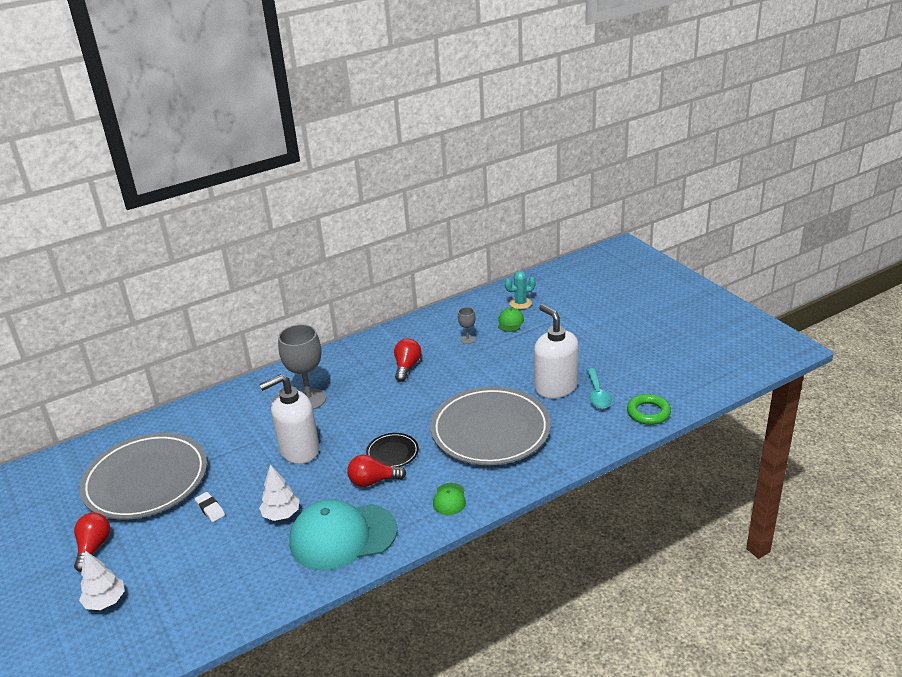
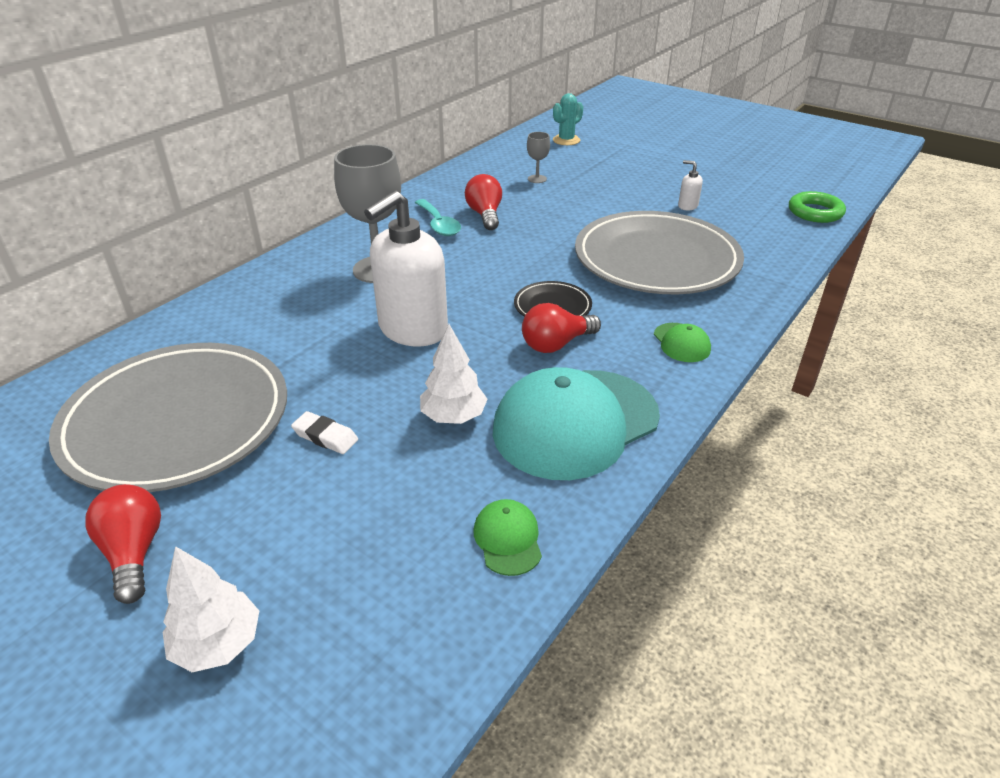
camera: 25 degrees left, 5 degrees up
green cap [498,308,524,332] -> green cap moved to [474,499,542,576]
white soap dispenser [534,304,579,398] -> white soap dispenser [678,160,703,211], size x0.40
turquoise spoon [587,368,612,409] -> turquoise spoon moved to [415,199,461,236]

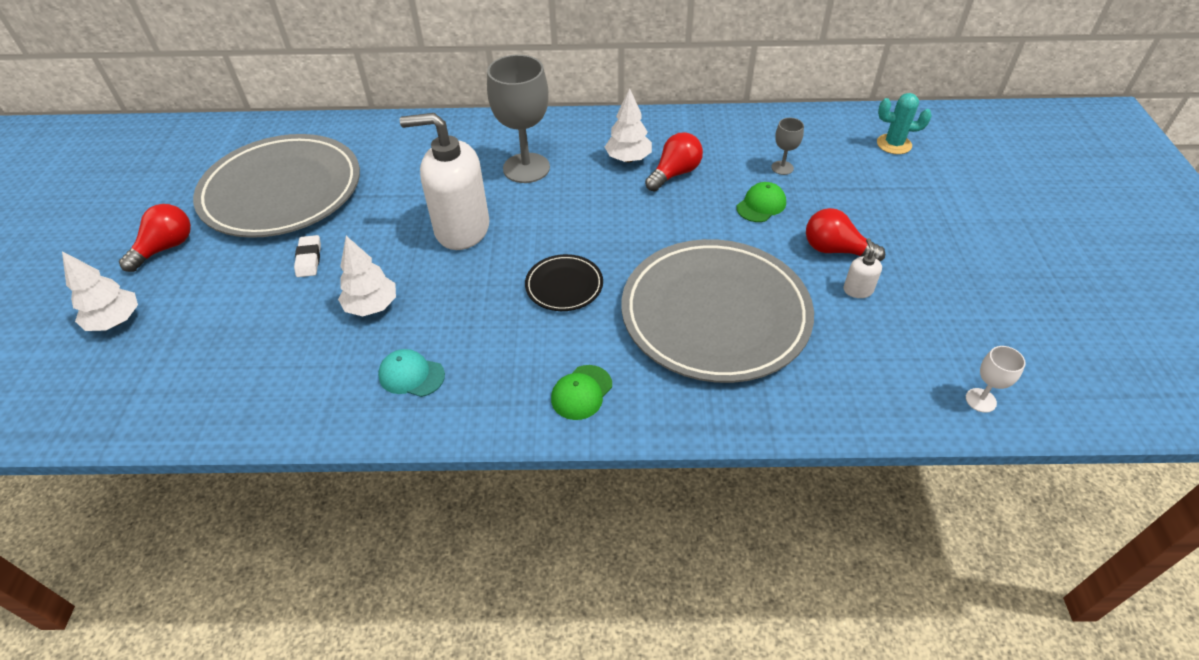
camera: 55 degrees right, 10 degrees up
turquoise spoon [415,199,461,236] -> white tree [605,88,652,162]
green cap [474,499,542,576] -> green cap moved to [736,182,786,222]
turquoise cap [493,367,660,480] -> turquoise cap [378,349,445,397], size x0.42
red light bulb [522,303,601,353] -> red light bulb moved to [806,208,885,261]
green ring [789,191,846,223] -> white goblet [966,346,1026,413]

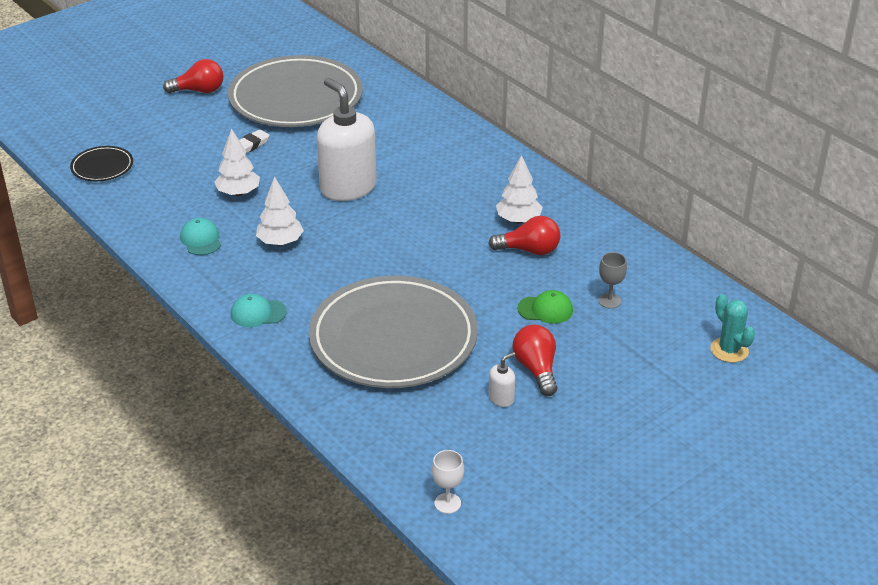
camera: 50 degrees right, 10 degrees down
white tree [62,251,138,331] -> white tree moved to [256,177,304,246]
grey goblet [487,55,550,183] -> none
black plate [525,254,603,311] -> black plate moved to [70,146,133,181]
green cap [551,365,612,420] -> turquoise cap [231,294,287,327]

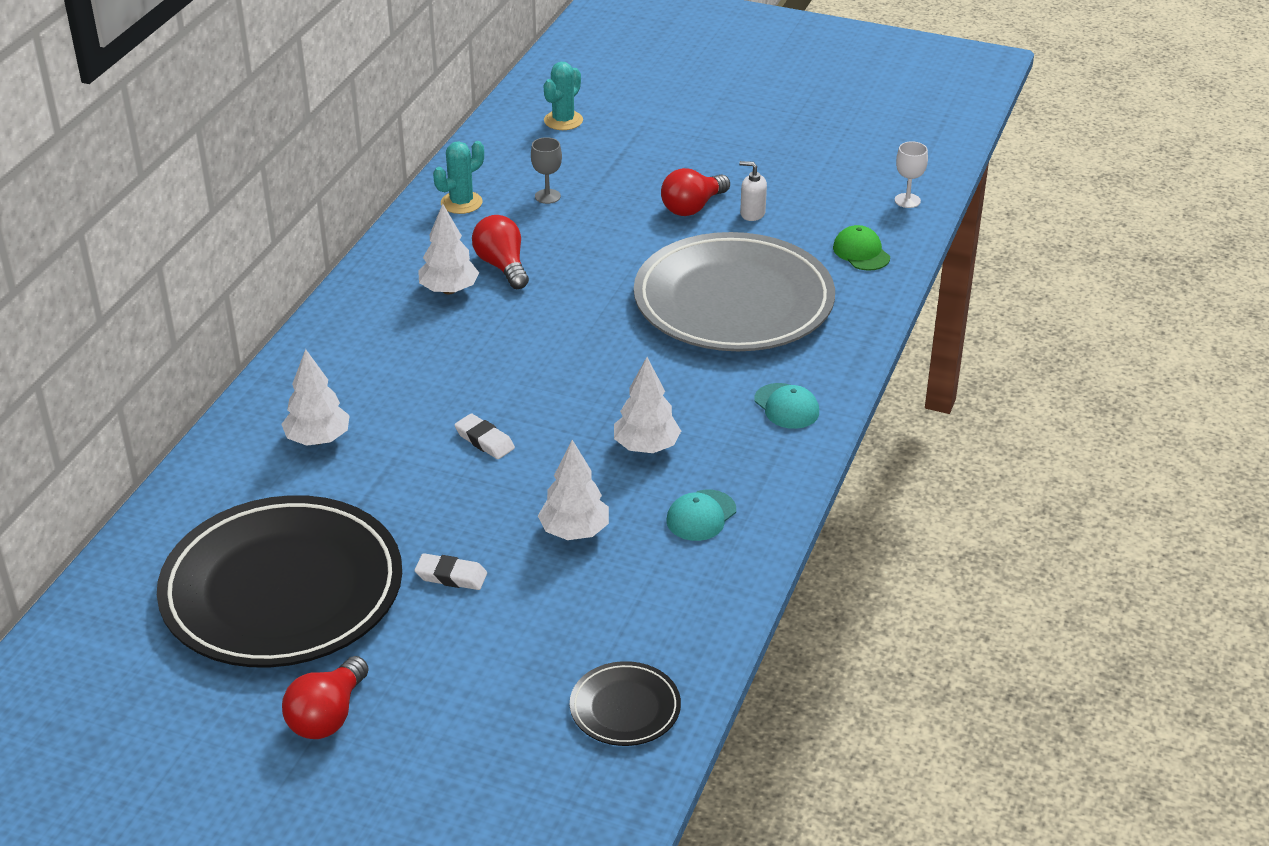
camera: 120 degrees left, 0 degrees up
red light bulb [163,59,223,93] -> red light bulb turned 120 degrees counterclockwise [282,656,369,739]
grey plate [228,55,363,127] -> black plate [157,495,402,667]
white soap dispenser [316,78,377,201] -> white eraser [454,413,515,459]
green cap [517,290,573,324] -> green cap moved to [833,225,890,270]
none -> white tree [281,349,350,446]
none -> turquoise cactus [433,141,484,214]

